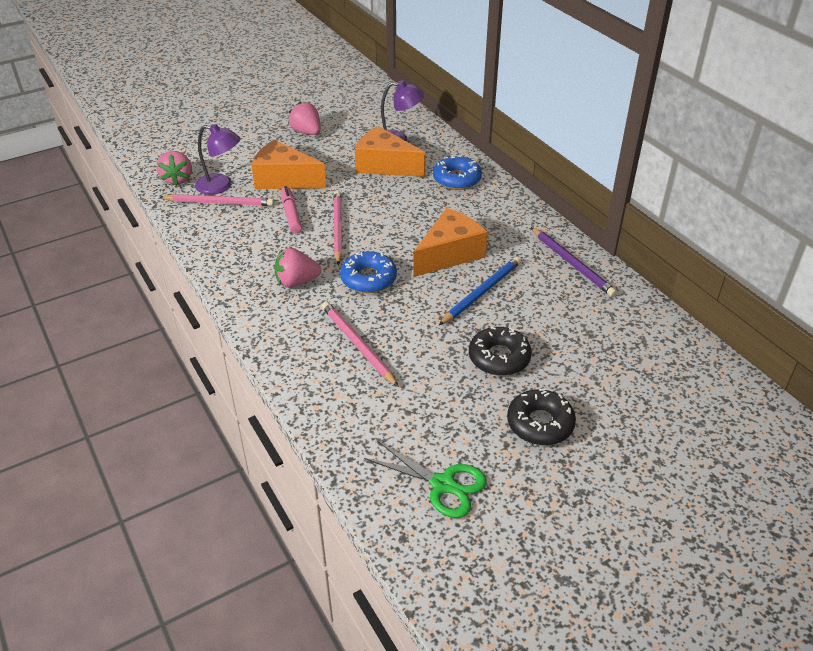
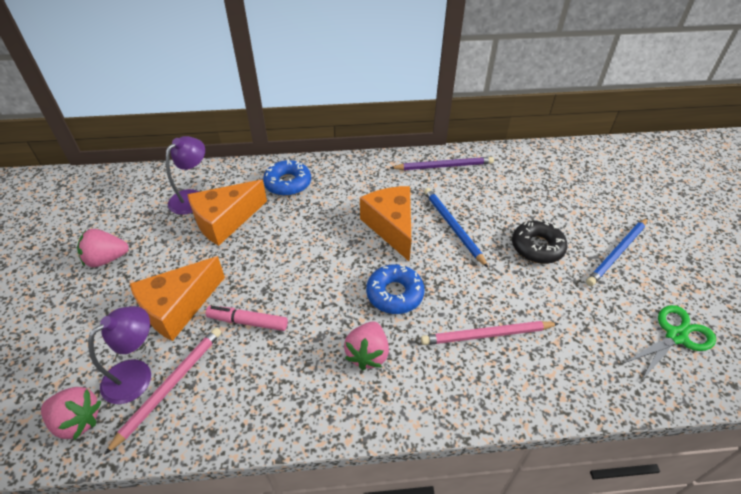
camera: 65 degrees left, 5 degrees up
pink pencil [333,191,342,265] -> none
black donut [507,389,576,445] -> blue pencil [586,218,648,286]

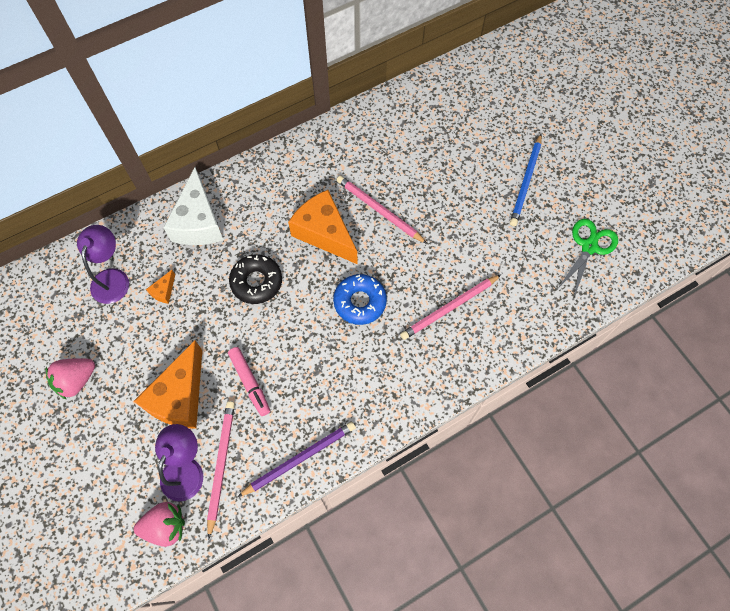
camera: 25 degrees left, 20 degrees up
orange cheese [187,180,267,246] -> orange cheese [146,270,175,304], size x0.42
pink marker [206,306,288,331] -> pink marker turned 105 degrees counterclockwise [228,347,270,416]
blue donut [263,159,311,196] -> white cheese [163,167,224,245]
pink strawberry [344,321,389,370] -> none
purple pencil [390,157,494,170] -> purple pencil moved to [238,422,356,497]
blue pencil [424,188,488,268] -> pink pencil [336,176,427,244]
black donut [512,220,568,264] -> black donut moved to [229,255,282,304]

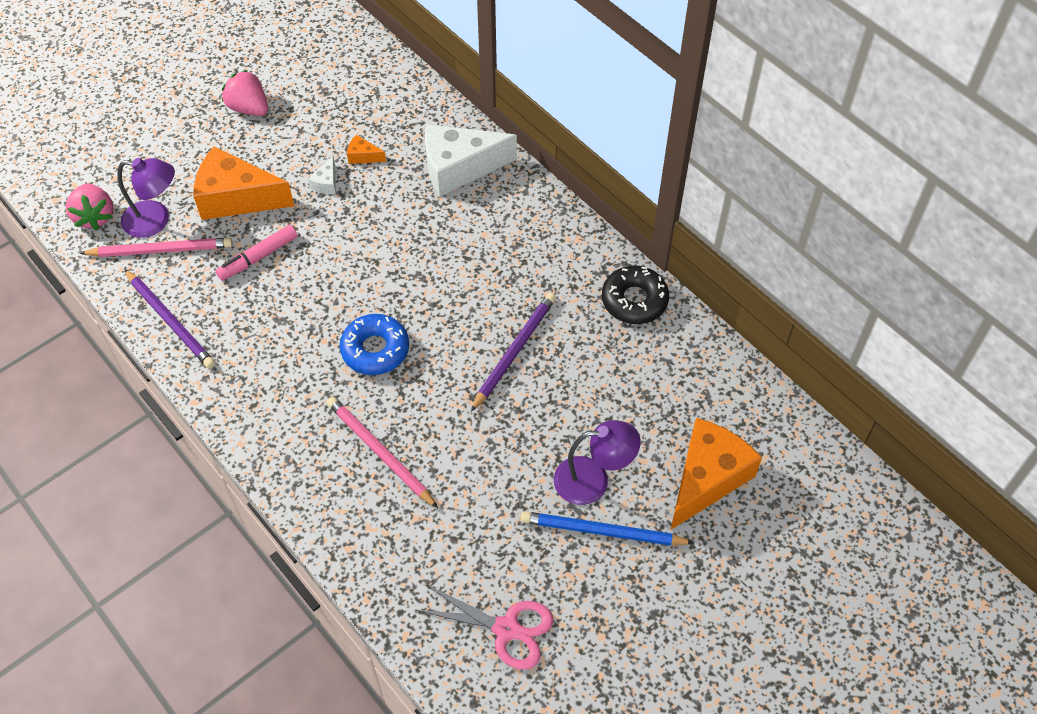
camera: 80 degrees right, 10 degrees down
purple lamp [77,225,129,304] -> purple lamp moved to [554,420,641,505]
black donut [229,255,282,304] -> black donut moved to [602,265,669,324]
orange cheese [288,190,358,264] -> orange cheese moved to [671,418,762,530]
pink pencil [336,176,427,244] -> purple pencil [471,293,556,412]
green scissors [558,219,618,297] -> pink scissors [416,585,554,670]
none -> white cheese [308,156,336,194]

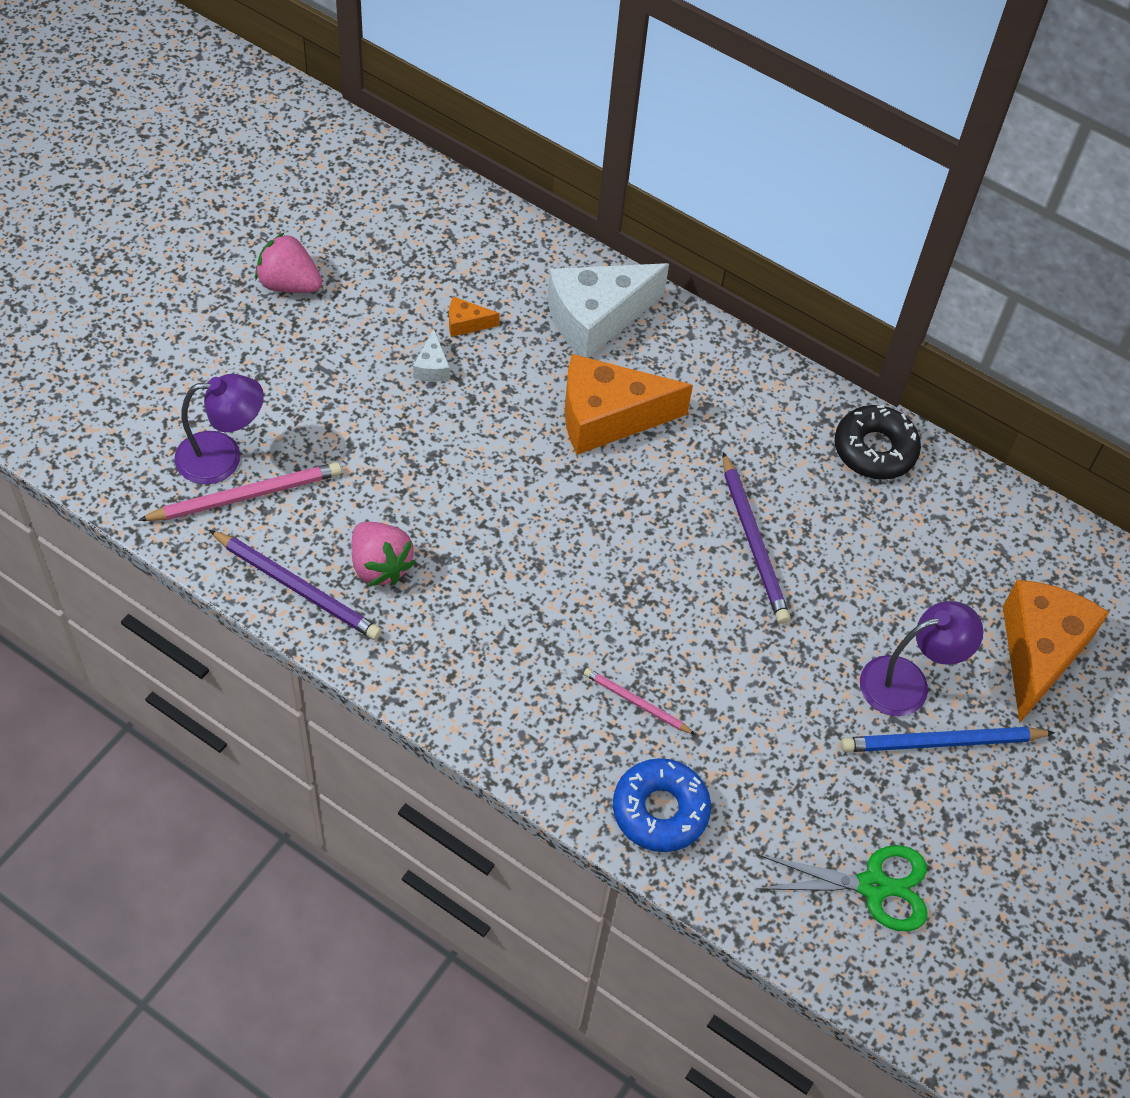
camera: 20 degrees left, 0 degrees up
pink strawberry [66,184,114,230] -> pink strawberry moved to [351,522,416,586]
orange cheese [194,146,294,220] -> orange cheese moved to [565,354,693,455]
pink marker [216,225,297,281] -> none
pink pencil [327,397,438,508] -> pink pencil [584,668,696,735], size x0.59
blue donut [340,314,409,375] -> blue donut moved to [613,758,711,852]
pink scissors [416,585,554,670] -> green scissors [757,845,927,931]
purple pencil [471,293,556,412] -> purple pencil turned 150 degrees clockwise [723,452,790,624]

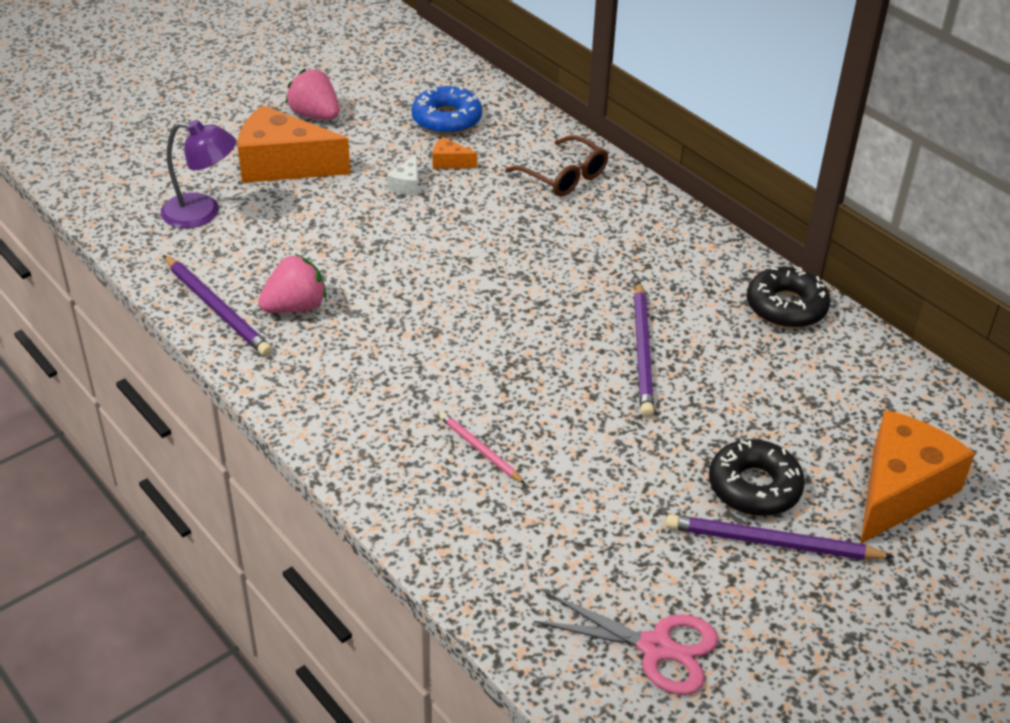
camera: 20 degrees right, 15 degrees down
pink pencil [138,462,342,521] -> none
pink strawberry [351,522,416,586] -> pink strawberry turned 105 degrees counterclockwise [258,254,327,313]
white cheese [548,263,669,358] -> brown glasses [505,135,609,196]
orange cheese [565,354,693,455] -> orange cheese moved to [238,105,351,183]
blue donut [613,758,711,852] -> blue donut moved to [412,86,482,135]
green scissors [757,845,927,931] -> pink scissors [534,592,718,695]
blue pencil [841,727,1055,752] -> purple pencil [666,514,894,560]
purple lamp [860,601,983,716] -> black donut [709,439,805,516]

